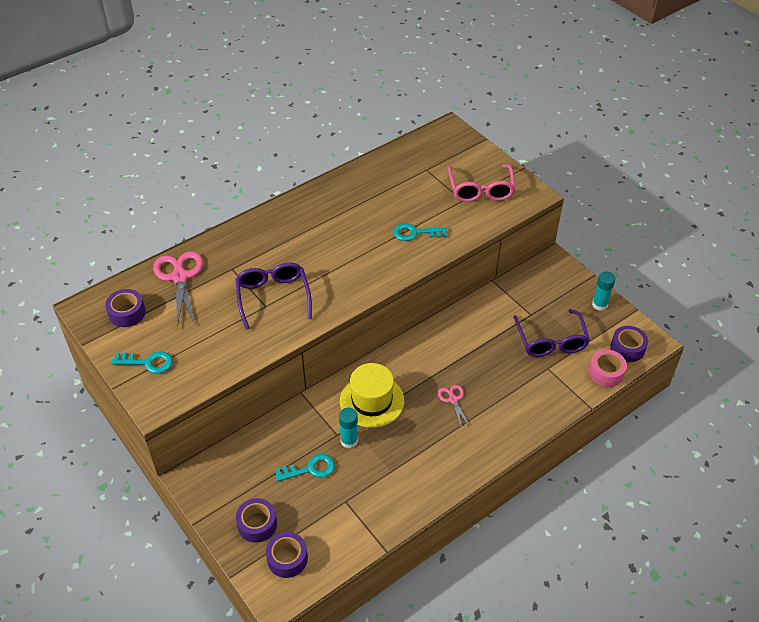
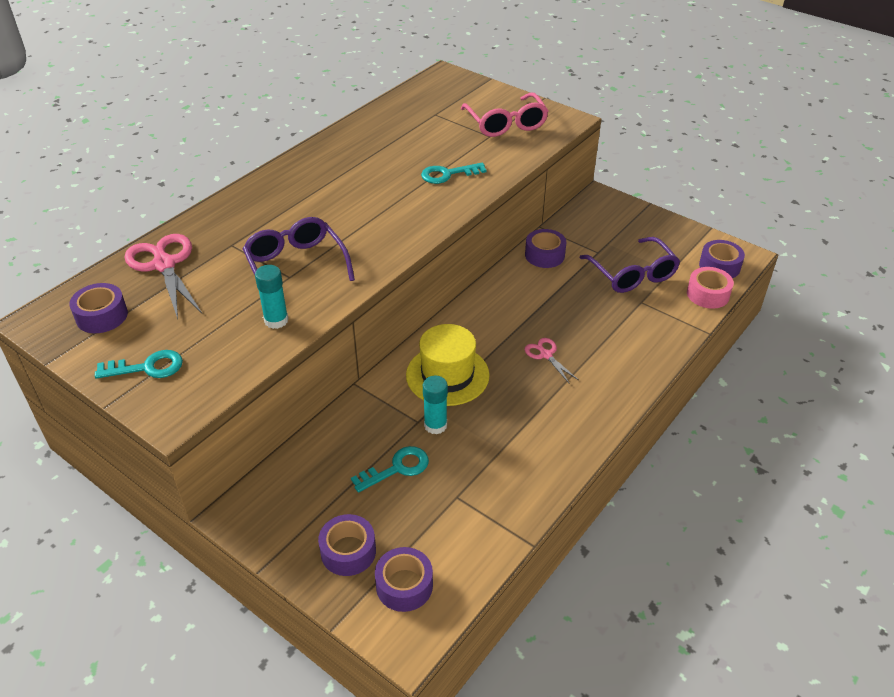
camera: 15 degrees left, 5 degrees down
turquoise glue stick [592,271,616,311] -> turquoise glue stick moved to [255,265,288,329]
none -> purple tape [525,229,566,268]

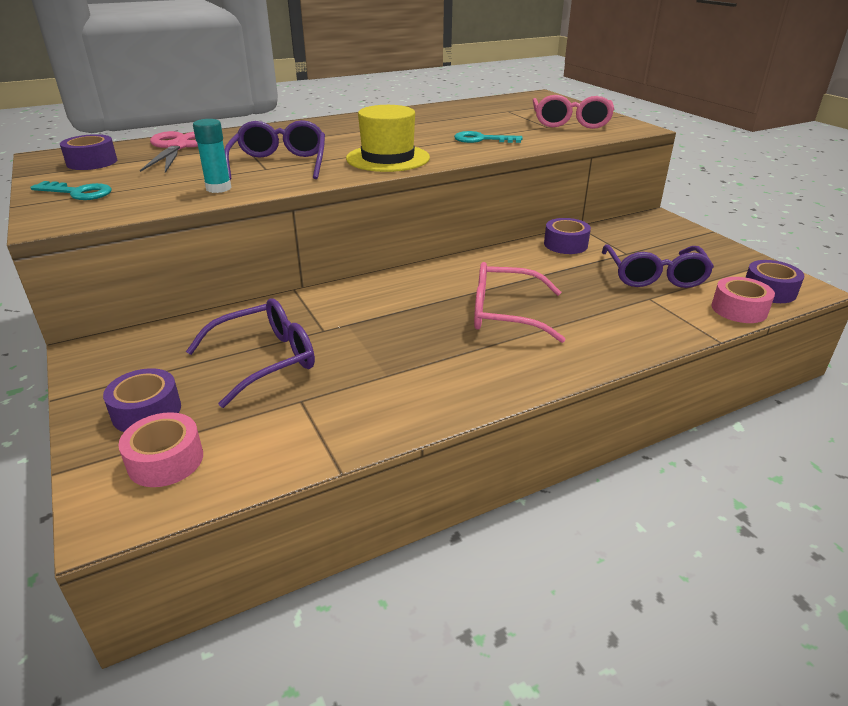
camera: 25 degrees right, 10 degrees down
turquoise key [351,446,429,492] -> purple glasses [186,298,315,408]
purple tape [375,547,433,612] -> pink tape [118,412,203,487]
yellow hat [406,324,490,406] -> yellow hat moved to [346,105,430,172]
turquoise glue stick [423,375,448,434] -> none
pink scissors [524,338,579,384] -> pink glasses [474,262,566,343]

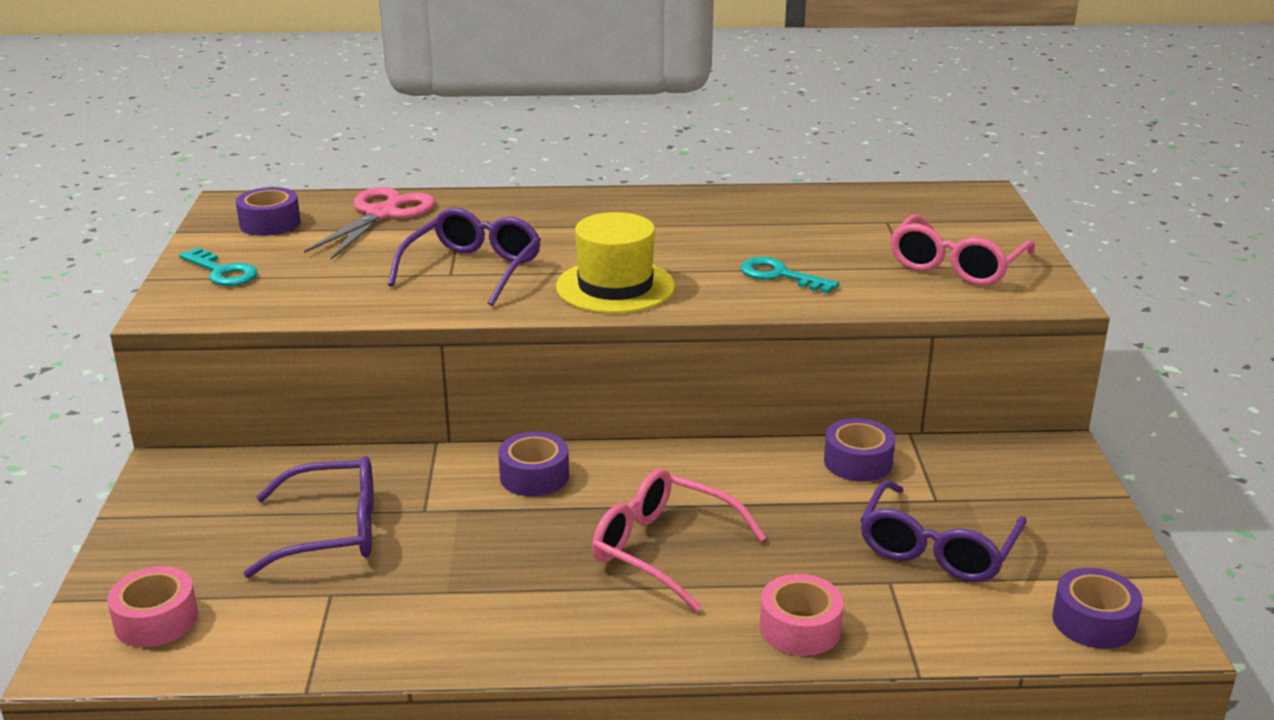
camera: 25 degrees right, 5 degrees down
purple tape [103,368,181,432] -> purple tape moved to [498,432,569,496]
turquoise glue stick [193,119,232,193] -> none
pink tape [711,277,775,323] -> pink tape moved to [760,574,844,656]

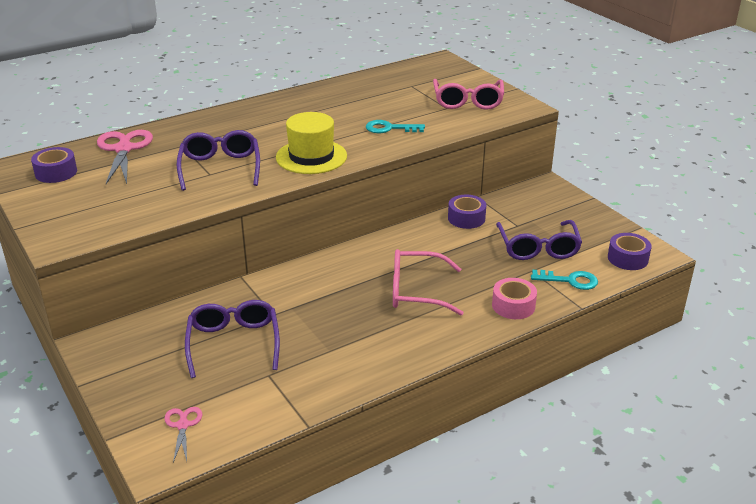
camera: 30 degrees left, 5 degrees up
pink tape [107,566,198,647] -> pink scissors [164,407,202,463]
turquoise key [179,248,257,286] -> turquoise key moved to [531,270,598,290]
purple glasses [243,456,374,578] -> purple glasses turned 60 degrees counterclockwise [185,300,280,378]
purple tape [498,432,569,496] -> none

